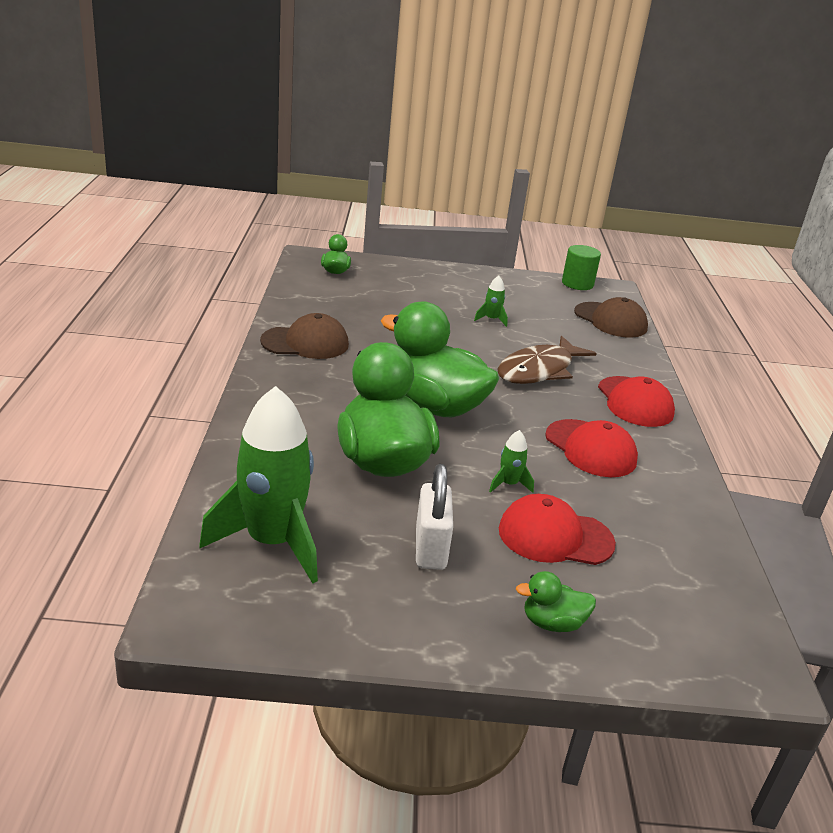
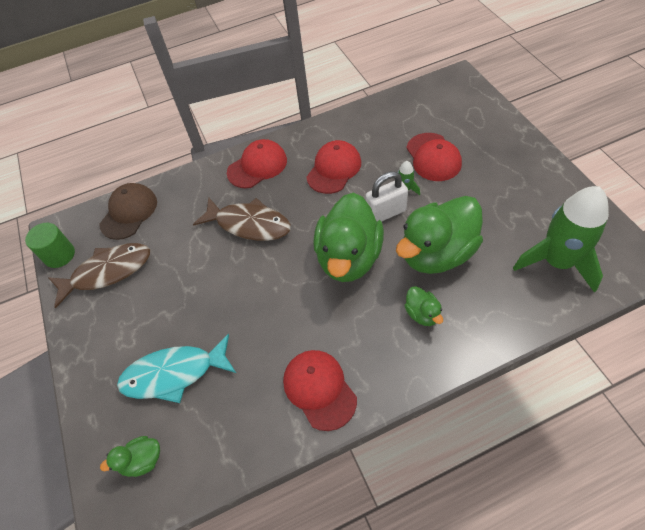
camera: 105 degrees left, 25 degrees up
brown cap [260,313,349,359] -> red cap [283,350,357,431]
white padlock [416,464,453,570] -> white padlock moved to [365,171,408,222]
green rocket [474,276,508,327] -> none
green duck [516,571,596,632] -> green duck moved to [404,286,443,326]
none -> brown fish [48,243,150,308]
none -> turquoise fish [117,334,236,403]

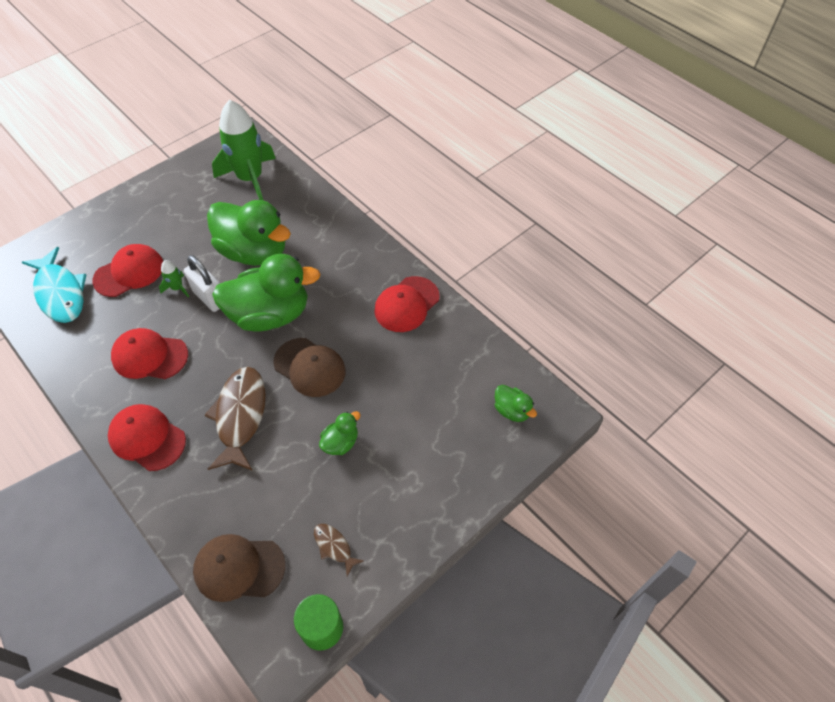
camera: 115 degrees left, 0 degrees up
brown fish [48,243,150,308] -> brown fish [314,524,364,576], size x0.47
turquoise fish [117,334,236,403] -> turquoise fish moved to [22,247,86,323]
green duck [404,286,443,326] -> green duck moved to [319,411,361,455]
none -> brown cap [273,338,346,397]

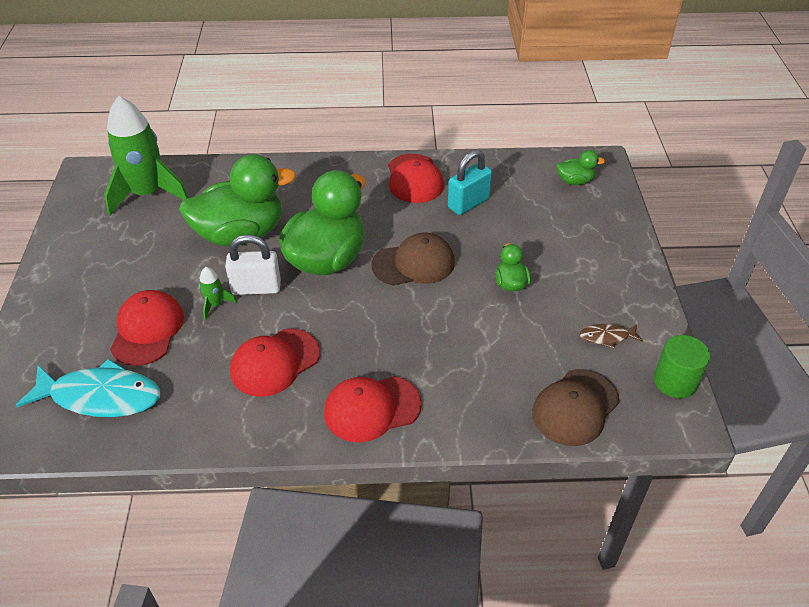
camera: 50 degrees left, 10 degrees down
brown fish [205,367,266,471] -> none
none -> turquoise padlock [448,149,492,215]

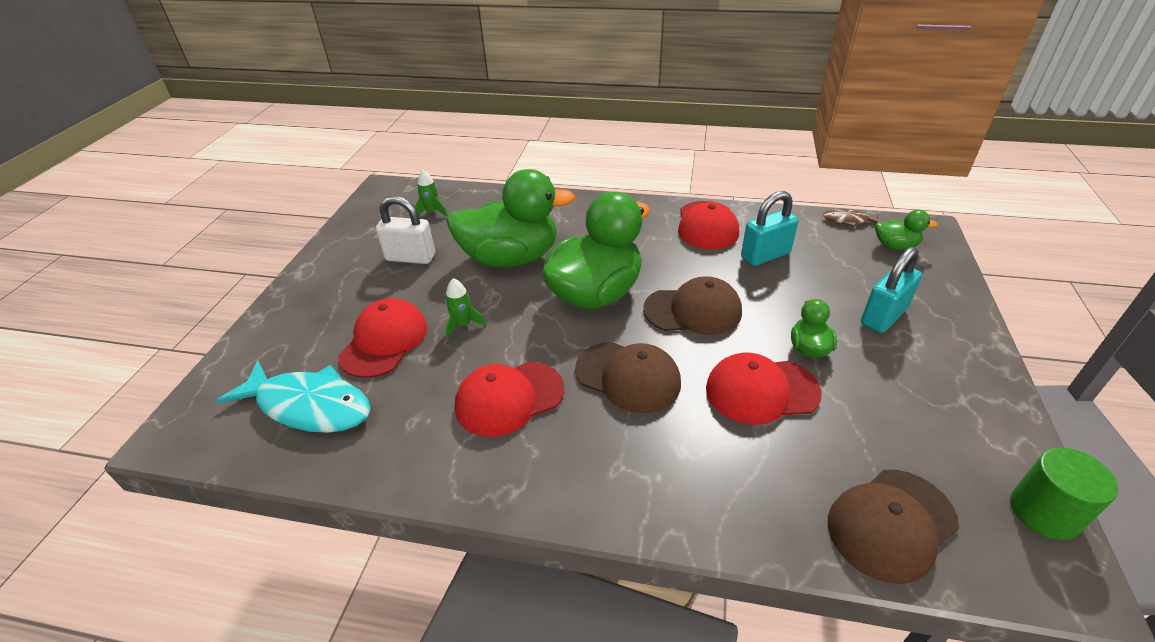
camera: 15 degrees right, 5 degrees down
green rocket [104,96,189,216] -> green rocket [415,170,448,217], size x0.41
white padlock [225,234,281,295] -> white padlock moved to [376,196,435,264]
red cap [324,376,422,442] -> red cap moved to [706,353,822,425]
brown fish [580,324,643,349] -> brown fish moved to [823,209,880,227]
none -> brown cap [575,342,681,413]
none -> turquoise padlock [861,247,922,333]

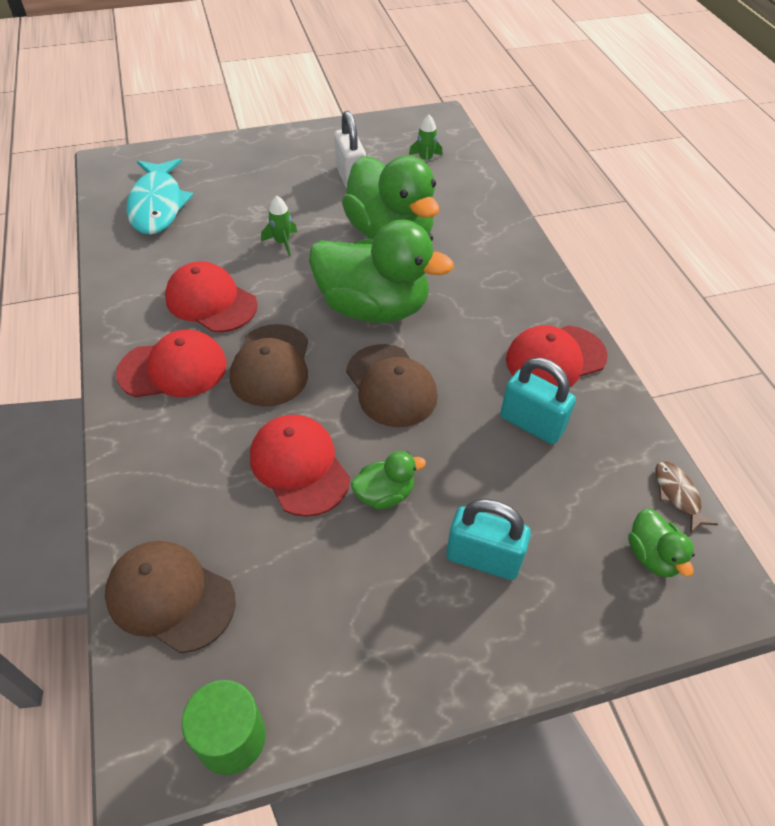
camera: 60 degrees right, 10 degrees up
red cap [338,298,428,378] -> red cap moved to [116,330,227,397]

